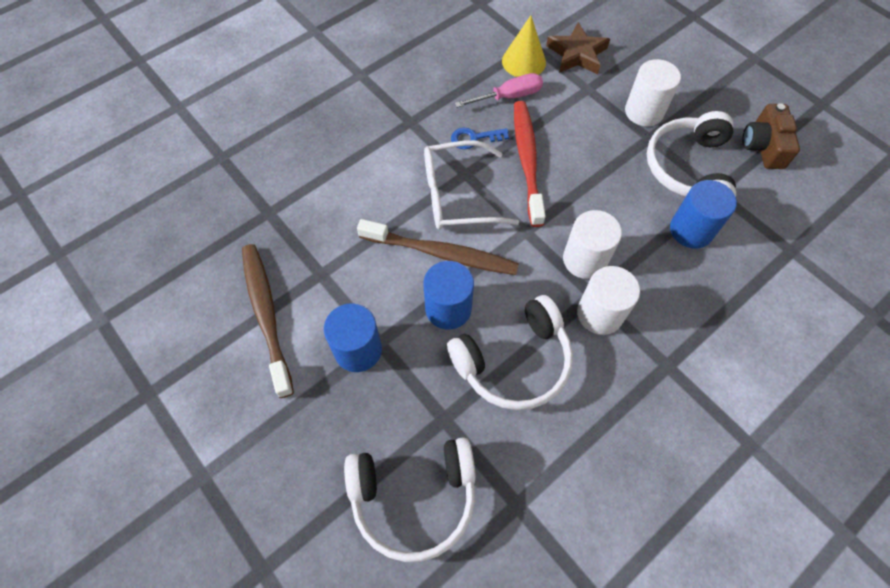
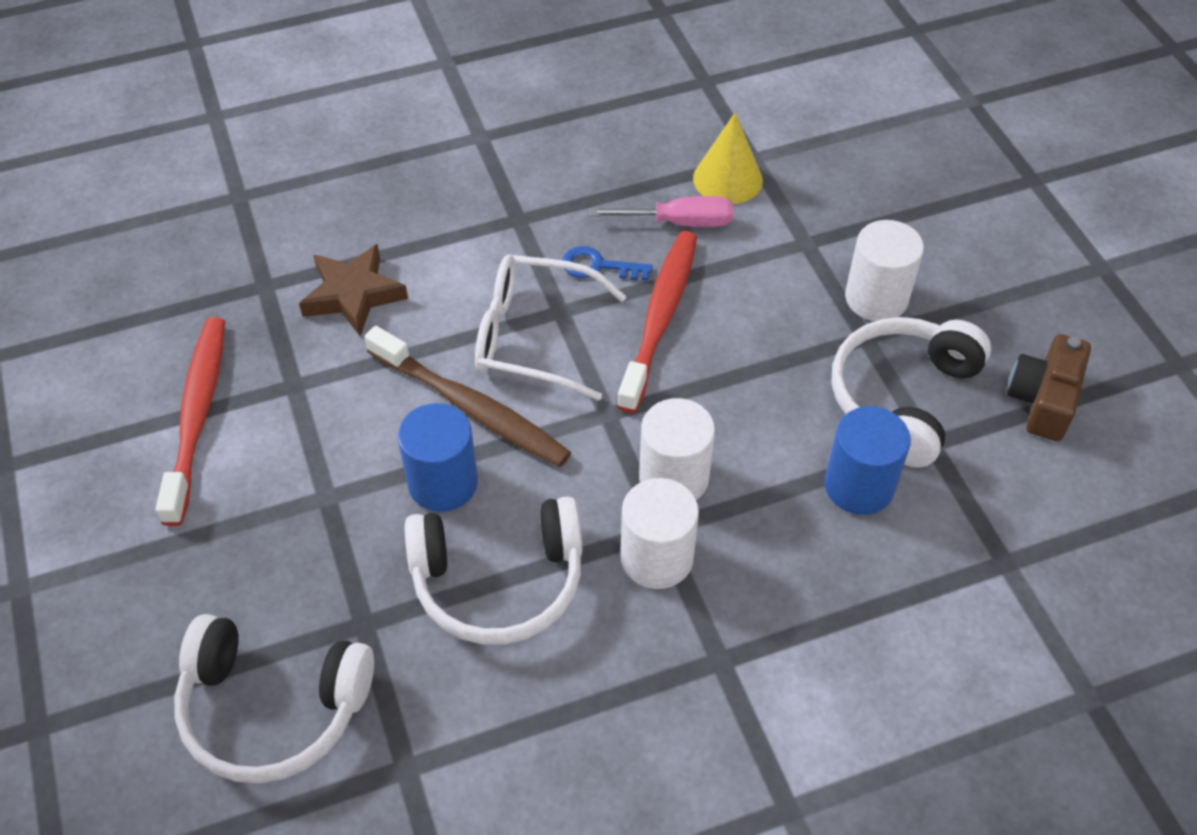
camera: 20 degrees right, 10 degrees down
brown toothbrush [242,244,294,398] -> red toothbrush [156,317,225,526]
blue cylinder [324,303,382,372] -> none
brown star [546,22,610,74] -> brown star moved to [299,244,408,336]

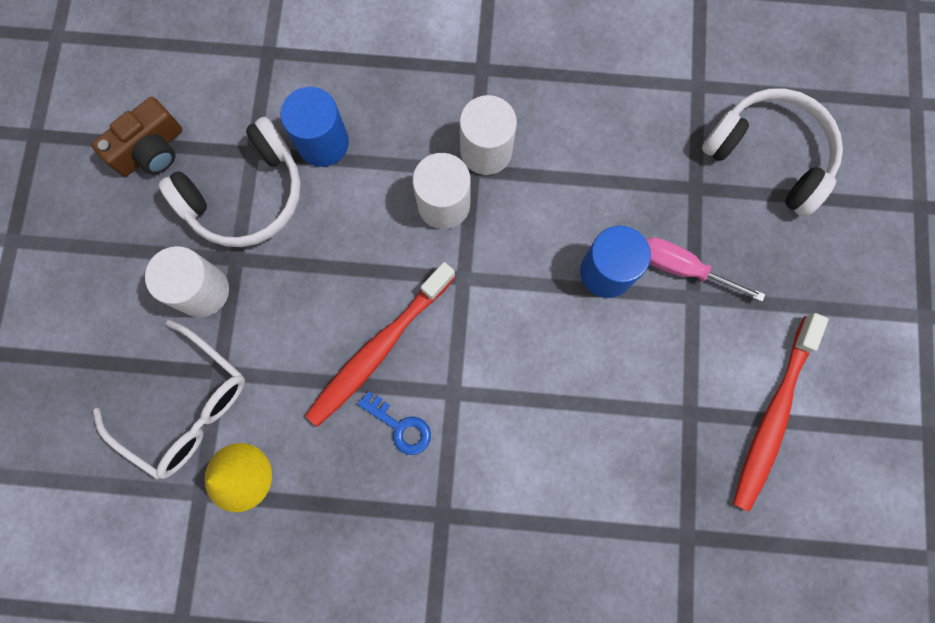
camera: 155 degrees left, 25 degrees up
brown star [299,244,408,336] -> none
brown toothbrush [365,326,571,467] -> none
white headphones [405,496,582,645] -> none
white glasses [475,254,627,401] -> white glasses moved to [93,320,245,480]
pink screwdriver [589,196,734,227] -> pink screwdriver moved to [646,237,766,302]

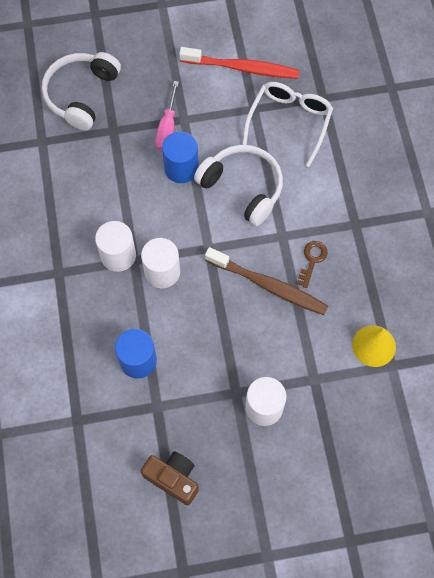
camera: 105 degrees left, 10 degrees down
white glasses [93,320,245,480] -> white glasses moved to [242,82,333,167]
white headphones [158,117,301,247] -> white headphones moved to [194,145,283,226]
red toothbrush [305,262,455,427] -> brown toothbrush [205,247,328,315]
blue key [358,391,431,455] -> brown key [297,241,328,288]

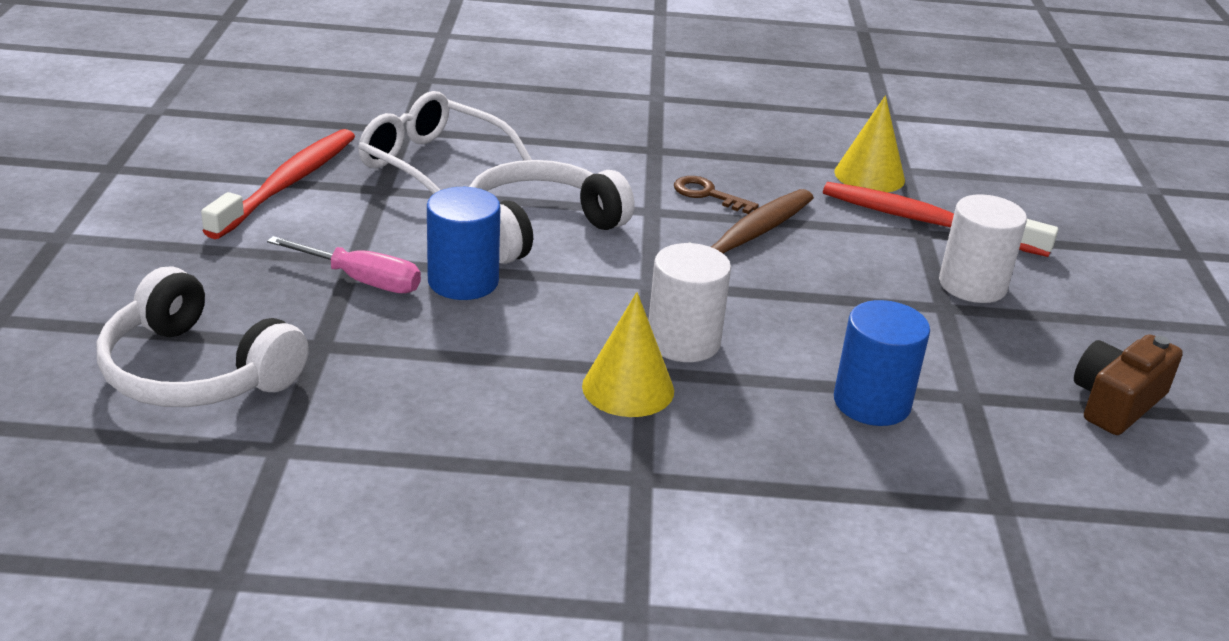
camera: 80 degrees left, 35 degrees down
white cylinder [95,221,136,272] -> yellow cone [582,292,674,417]
none -> red toothbrush [823,182,1058,257]

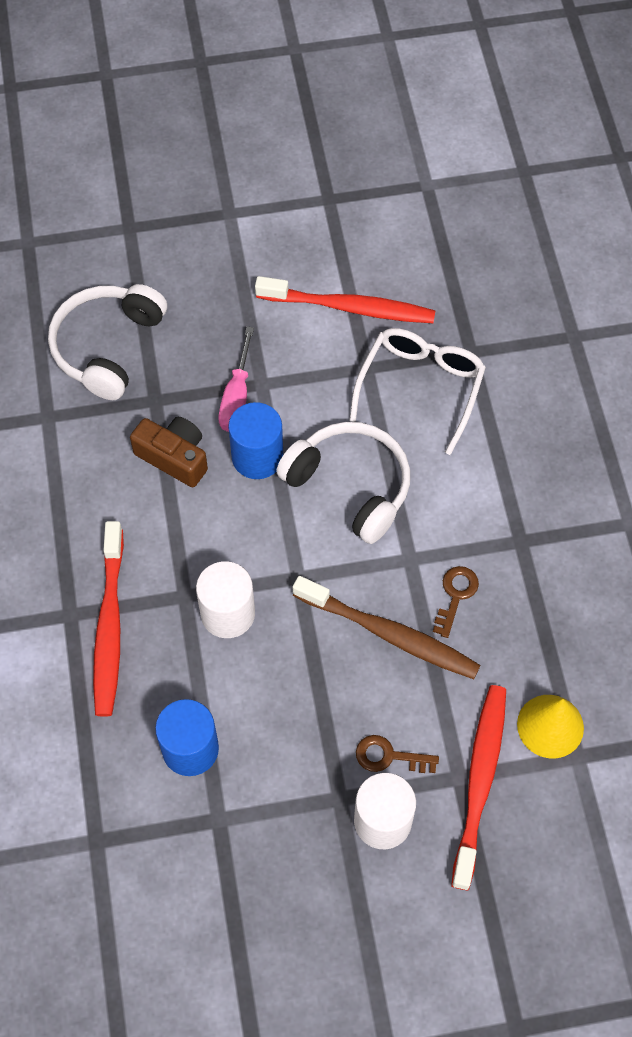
camera: 80 degrees right, 30 degrees up
yellow cone [582,292,674,417] -> none
brown camera [1074,334,1183,435] -> brown camera moved to [130,417,208,488]
none -> red toothbrush [93,521,124,717]
none -> brown key [356,735,439,773]

